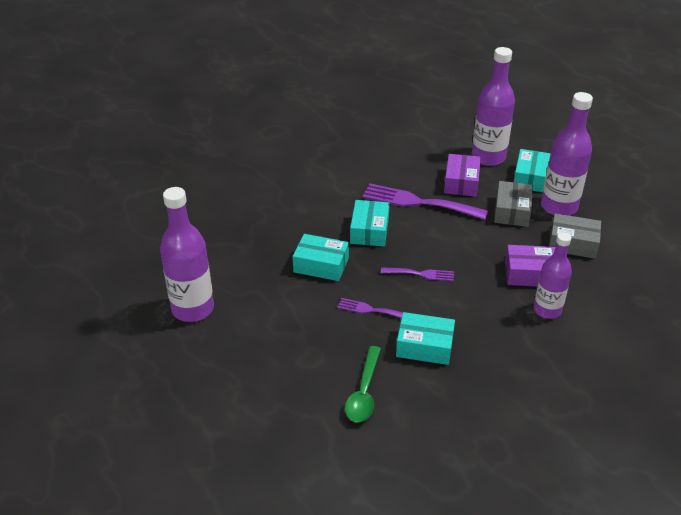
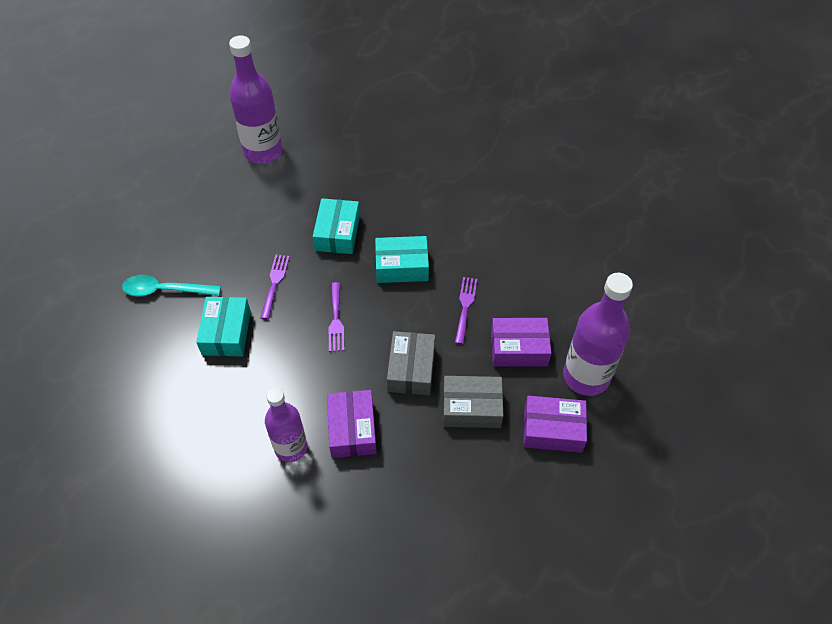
camera: 80 degrees right, 15 degrees up
green spoon [345,346,381,422] -> turquoise spoon [122,275,221,296]
purple fork [362,184,488,220] -> purple fork [455,277,477,344], size x0.53
turquoise box [514,149,551,192] -> purple box [523,396,587,453]
purple bottle [541,92,593,216] -> none
grey box [549,213,601,259] -> grey box moved to [387,331,435,395]

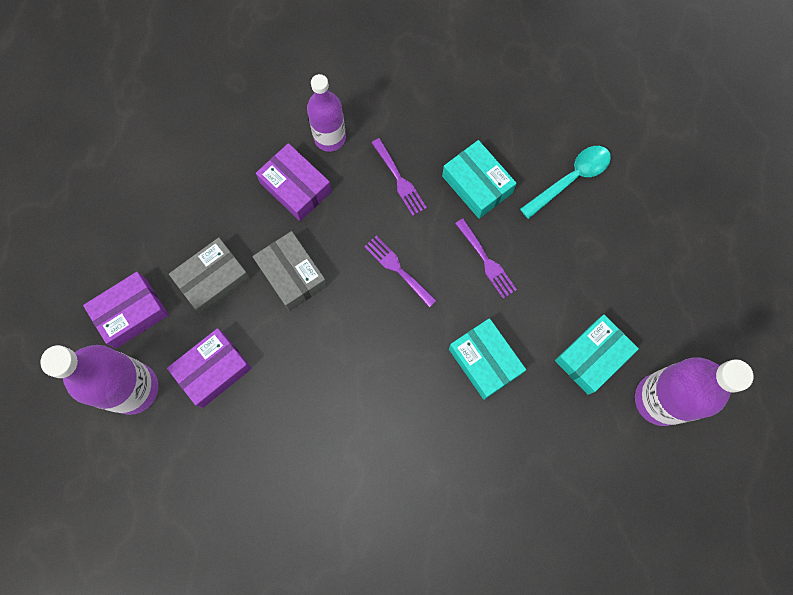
camera: 140 degrees right, 20 degrees up
turquoise box [375,236,429,283] -> turquoise box moved to [555,315,639,395]
purple fork [455,277,477,344] -> purple fork moved to [371,138,427,216]

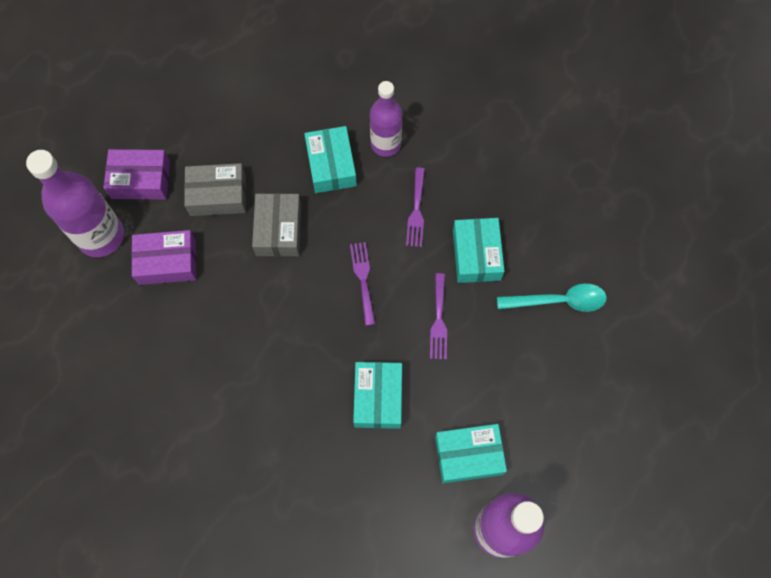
camera: 35 degrees right, 5 degrees down
purple box [256,143,332,221] -> turquoise box [304,126,357,193]

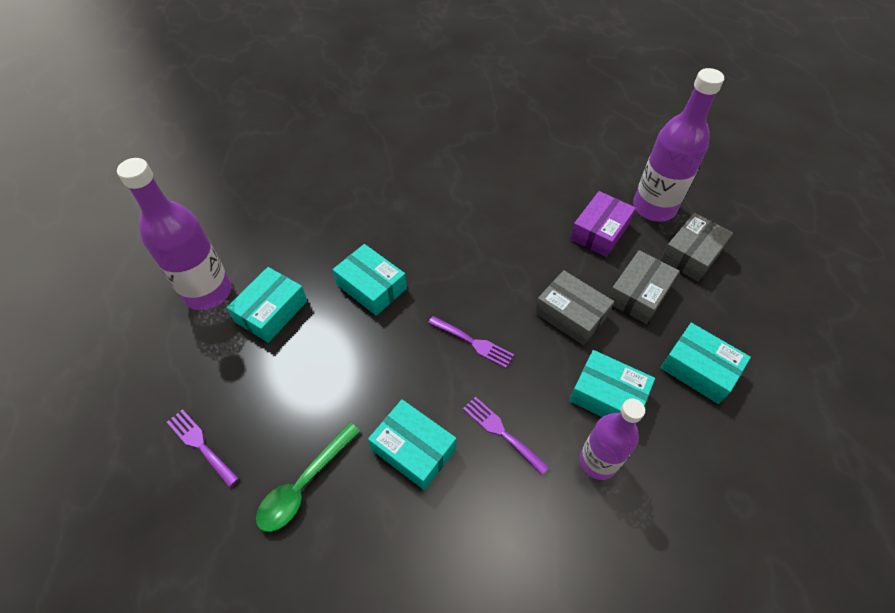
camera: 130 degrees right, 15 degrees down
purple box [103,149,170,200] -> grey box [660,213,733,282]
purple fork [430,273,447,360] -> purple fork moved to [167,409,239,487]
turquoise spoon [497,283,607,312] -> green spoon [256,422,360,532]
none -> turquoise box [660,323,751,404]

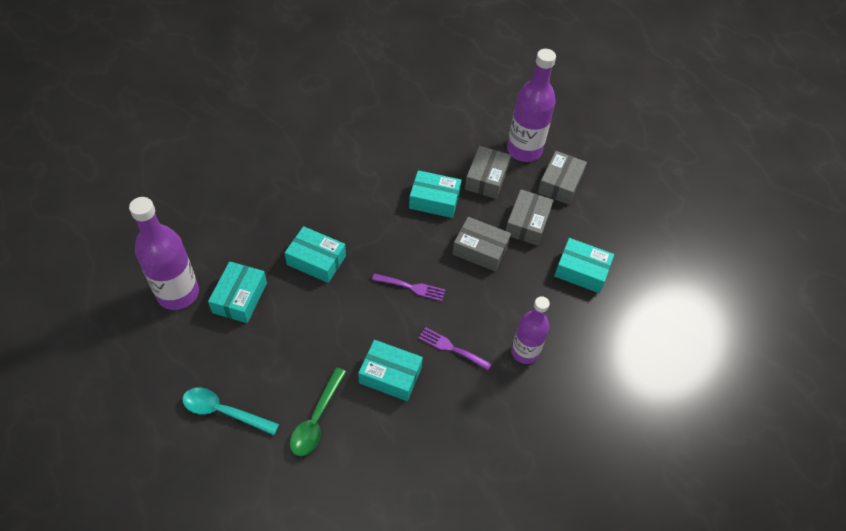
camera: 20 degrees left, 0 degrees up
purple fork [167,409,239,487] -> turquoise spoon [182,388,279,435]
turquoise box [569,350,655,417] -> turquoise box moved to [409,170,462,218]
purple box [570,191,636,257] -> grey box [465,146,511,199]

